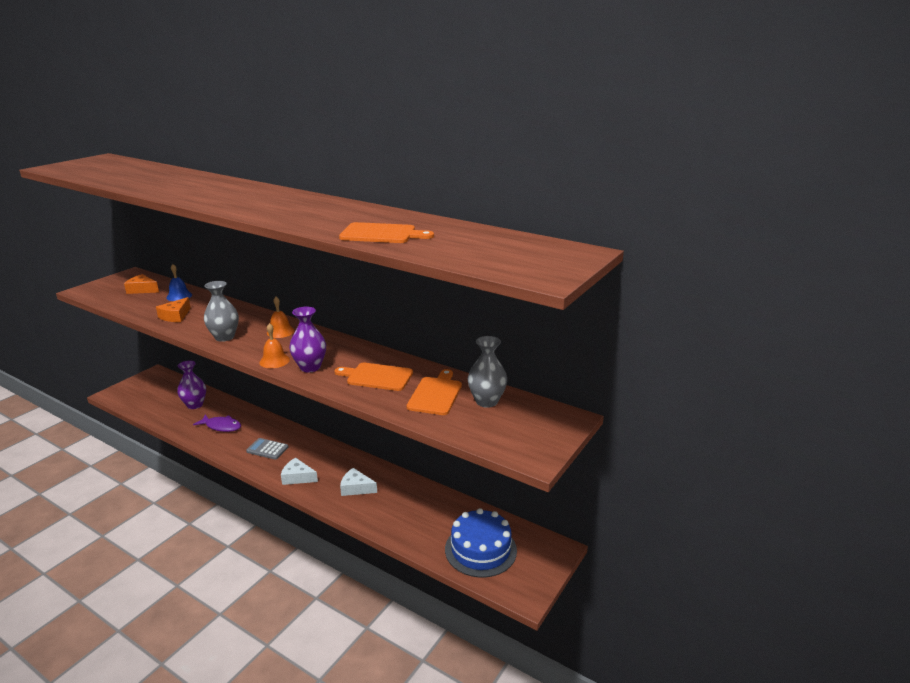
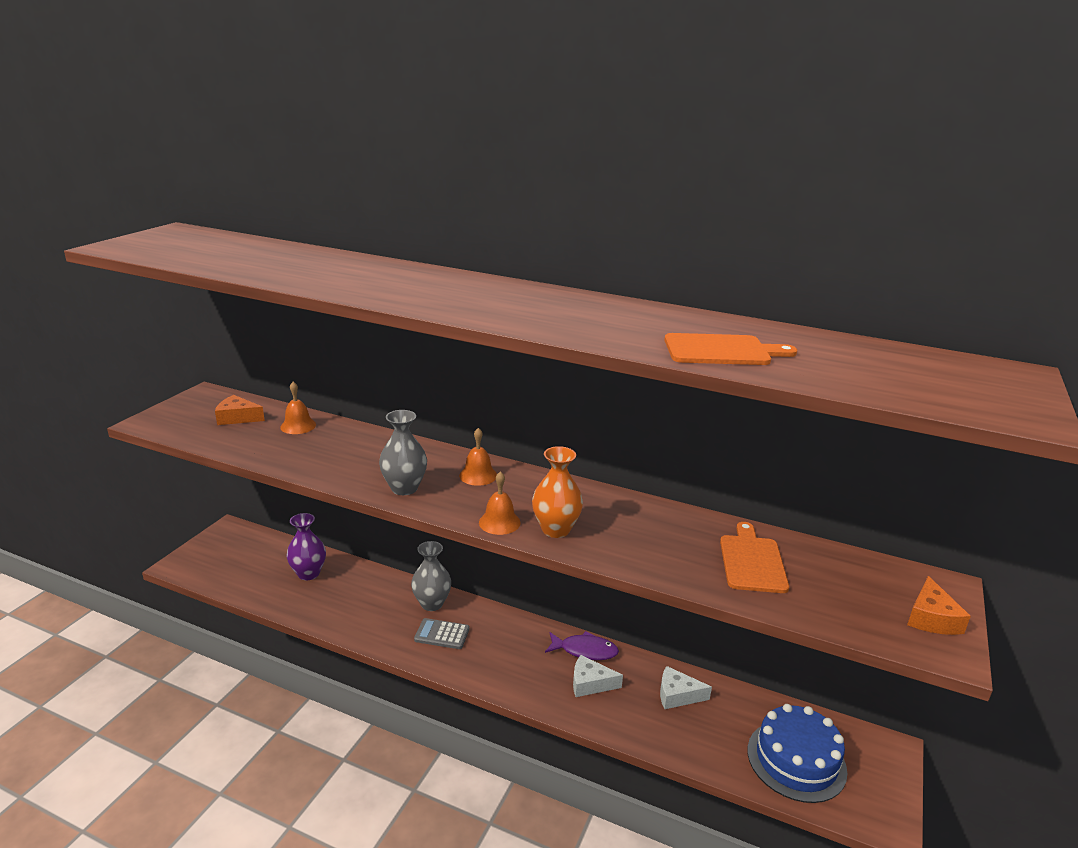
camera: 10 degrees left, 0 degrees up
orange cheese [156,297,191,322] -> orange cheese moved to [907,576,971,635]
blue bell [166,264,192,301] -> orange bell [280,382,316,434]
purple fish [193,415,241,432] -> purple fish moved to [545,631,619,660]
white cheese [281,457,318,485] -> white cheese moved to [660,666,712,709]
purple vase [289,307,326,372] -> orange vase [532,446,583,538]
orange cutting board [334,363,413,391] -> none
grey vase [468,336,507,408] -> grey vase moved to [411,541,451,611]

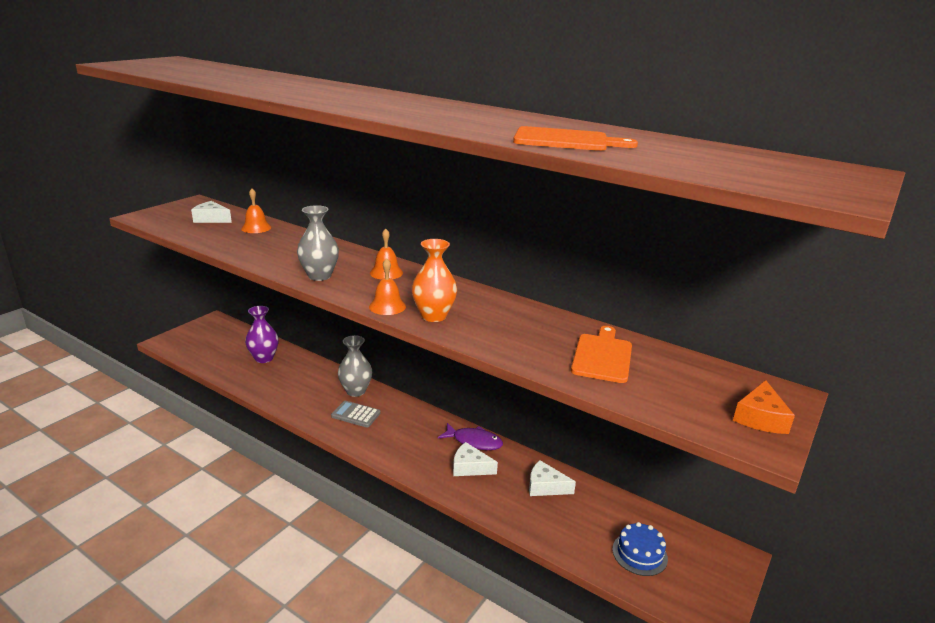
camera: 10 degrees right, 0 degrees up
orange cheese [215,395,265,425] -> white cheese [191,201,232,223]
blue cake [747,704,847,803] -> blue cake [612,522,668,576], size x0.60

